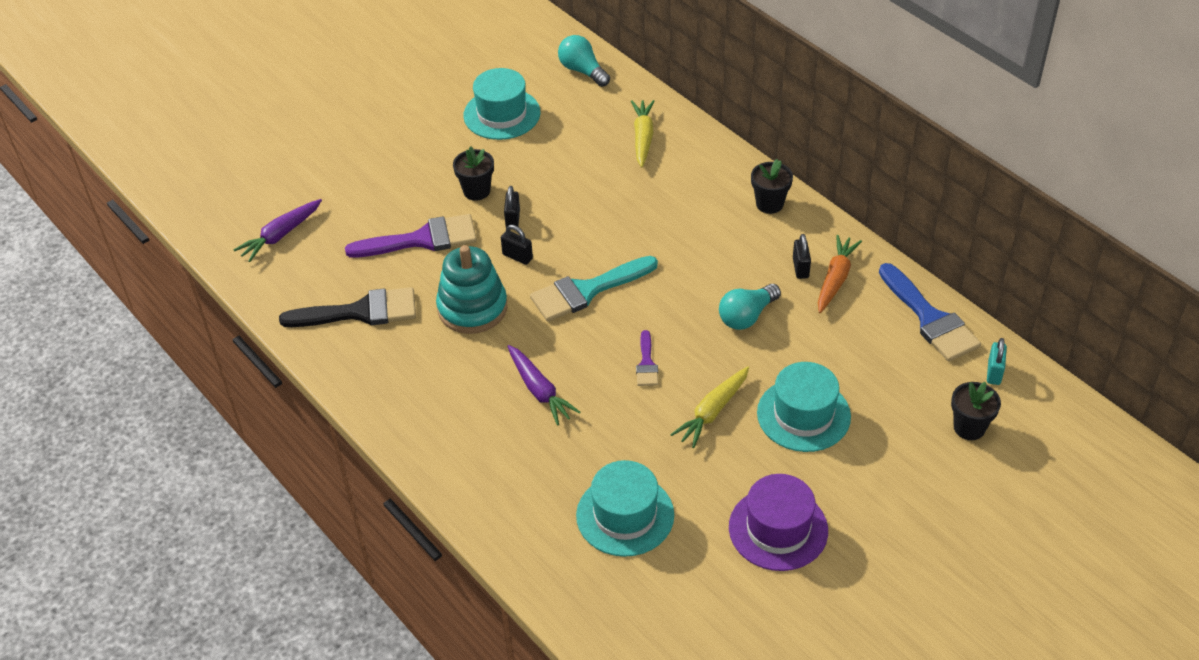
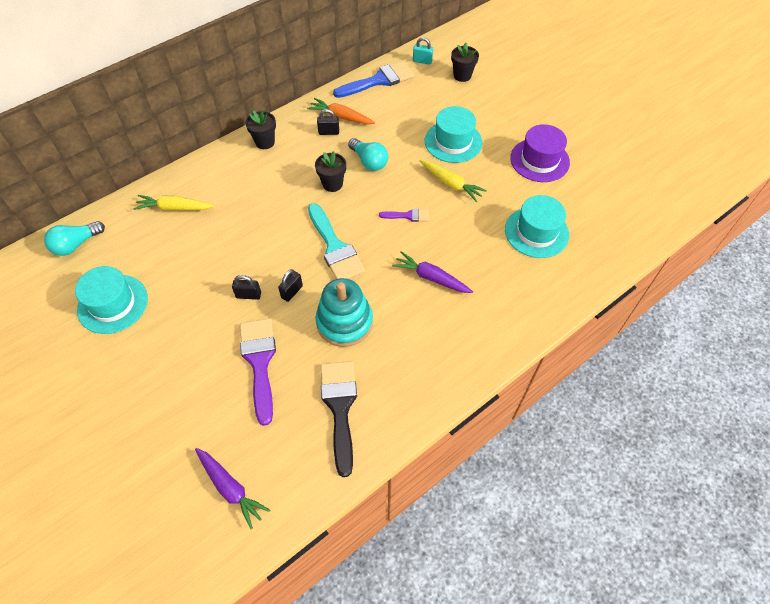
camera: 90 degrees left, 10 degrees up
black flower pot [453,146,494,201] -> black flower pot moved to [315,151,346,192]
purple carrot [507,345,581,426] -> purple carrot turned 120 degrees counterclockwise [392,251,473,293]

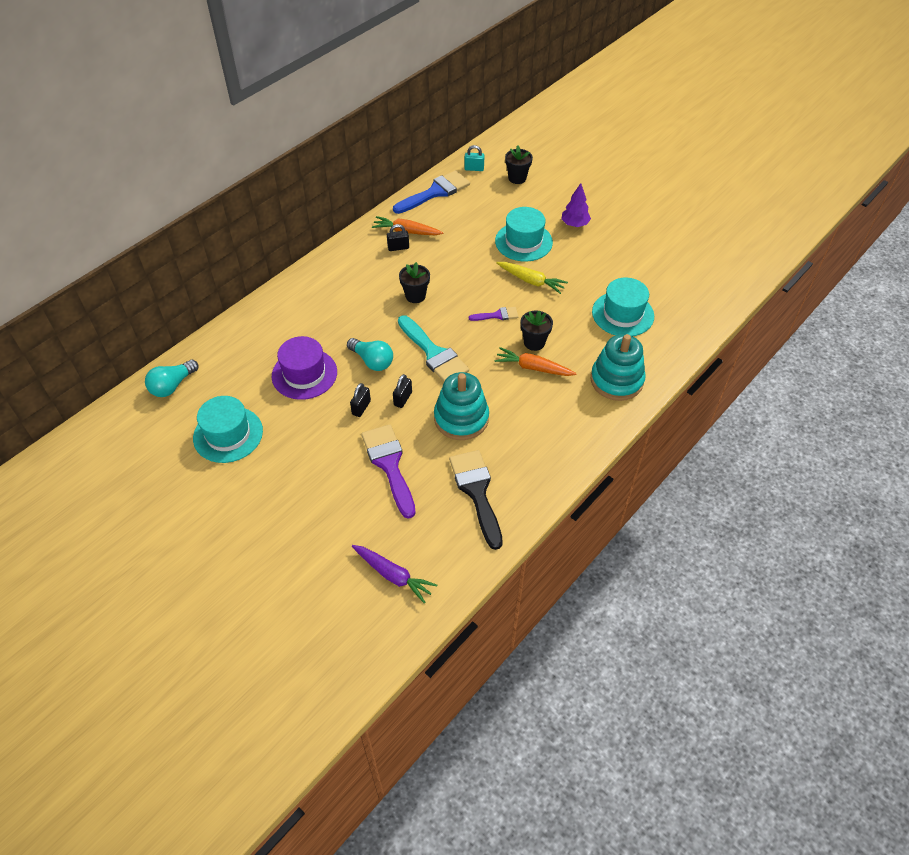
camera: 10 degrees left, 5 degrees down
yellow carrot [133,195,214,211] -> none
black padlock [232,275,261,300] -> black padlock turned 60 degrees counterclockwise [350,383,371,417]
black flower pot [245,110,276,149] -> black flower pot moved to [520,311,553,351]
turquoise light bulb [348,138,388,171] -> turquoise light bulb moved to [347,338,393,371]
purple carrot [392,251,473,293] -> orange carrot [495,347,577,376]
purple hat [510,124,570,182] -> purple hat moved to [272,336,337,400]
none -> purple tree [562,183,591,227]
none -> turquoise stacking toy [590,334,646,401]

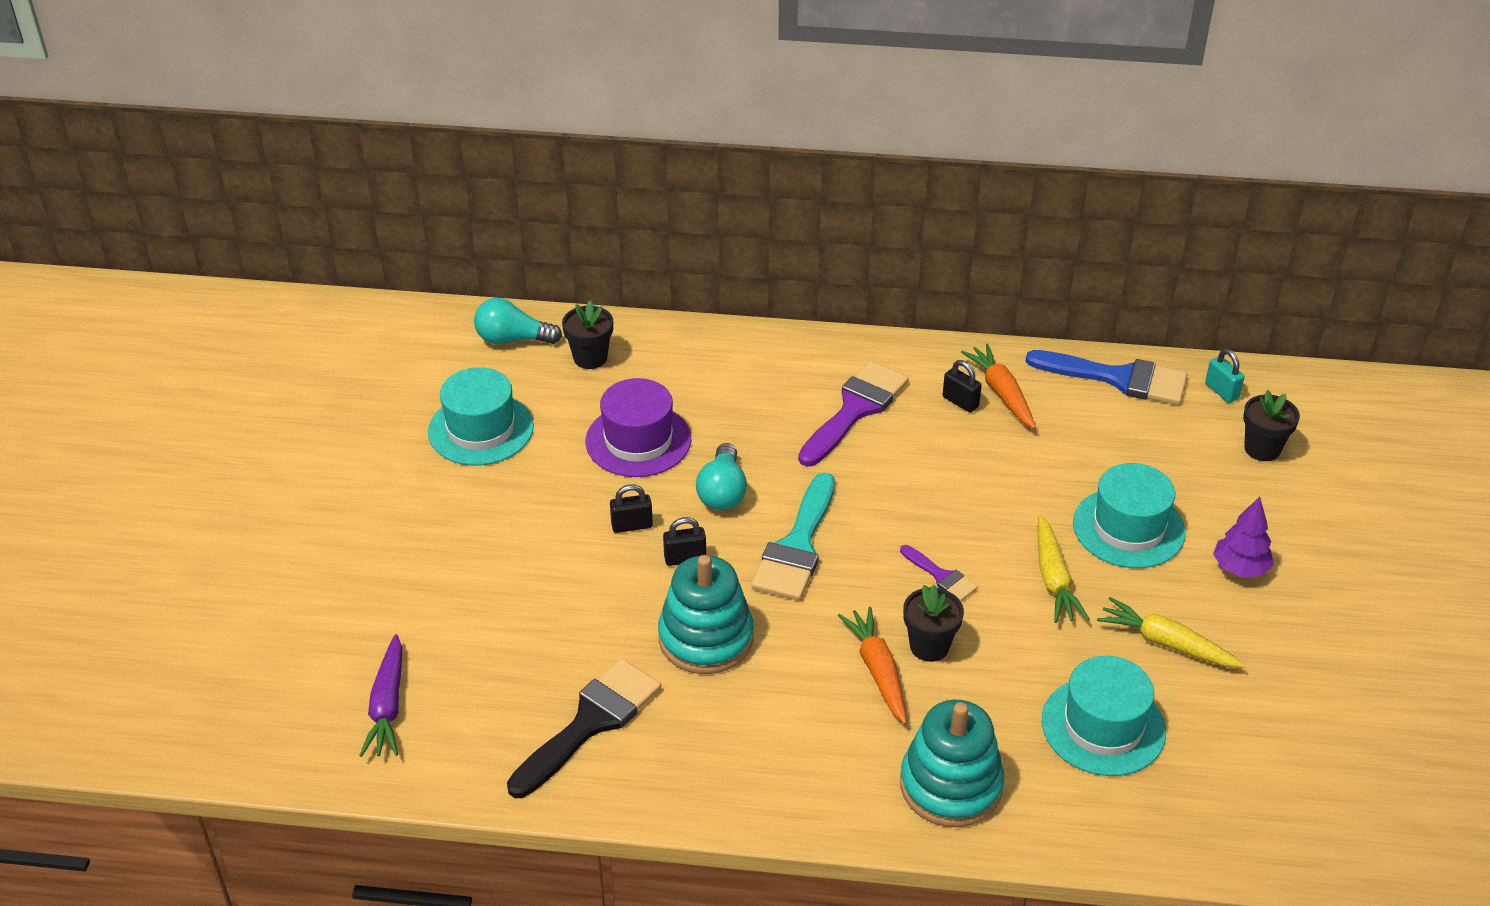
camera: 55 degrees right, 10 degrees down
purple brush [361,424,416,519] -> purple brush moved to [798,361,909,467]
black flower pot [399,262,430,303] -> black flower pot moved to [562,301,613,369]
none -> yellow carrot [1097,597,1245,668]

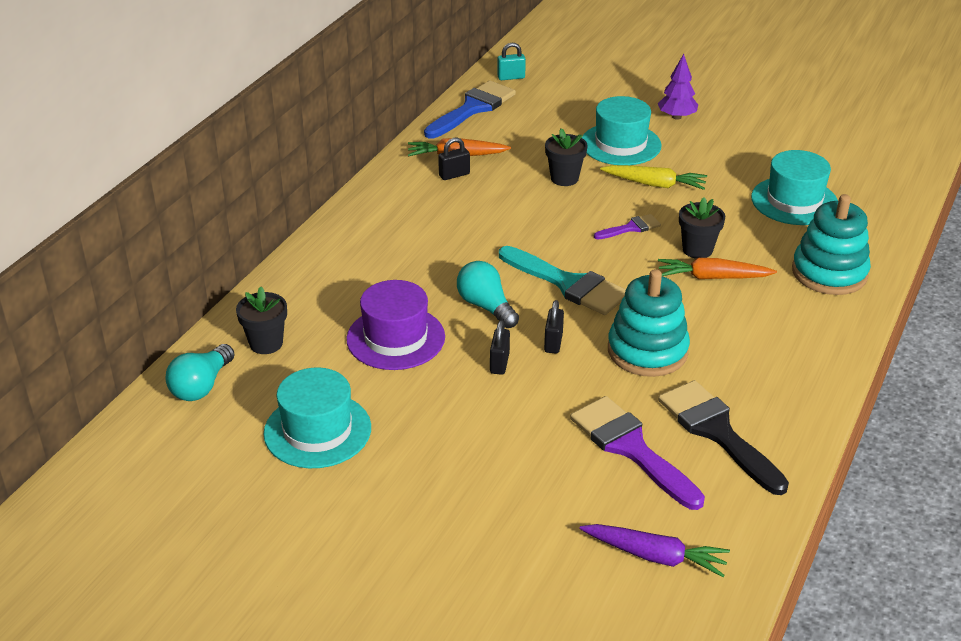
camera: 70 degrees left, 5 degrees down
turquoise light bulb [696,443,747,510] -> turquoise light bulb turned 150 degrees counterclockwise [457,261,519,328]
purple brush [798,361,909,467] -> purple brush moved to [570,396,705,510]
yellow carrot [1097,597,1245,668] -> none
black flower pot [1243,390,1300,461] -> black flower pot moved to [545,128,588,186]

